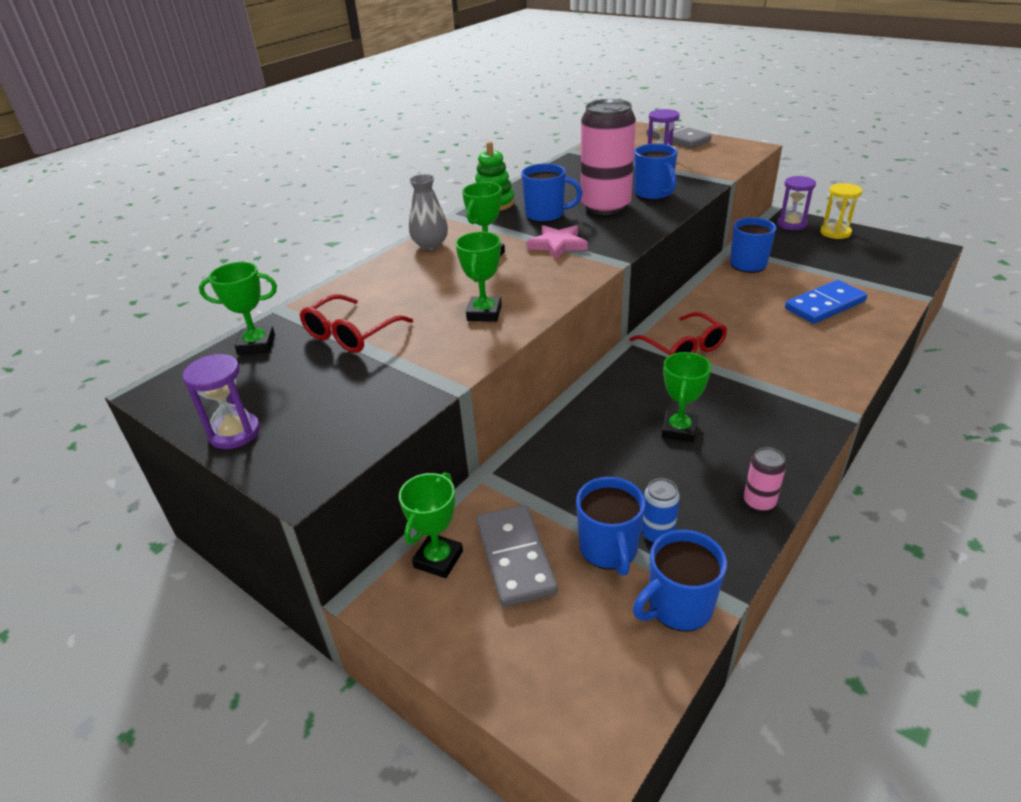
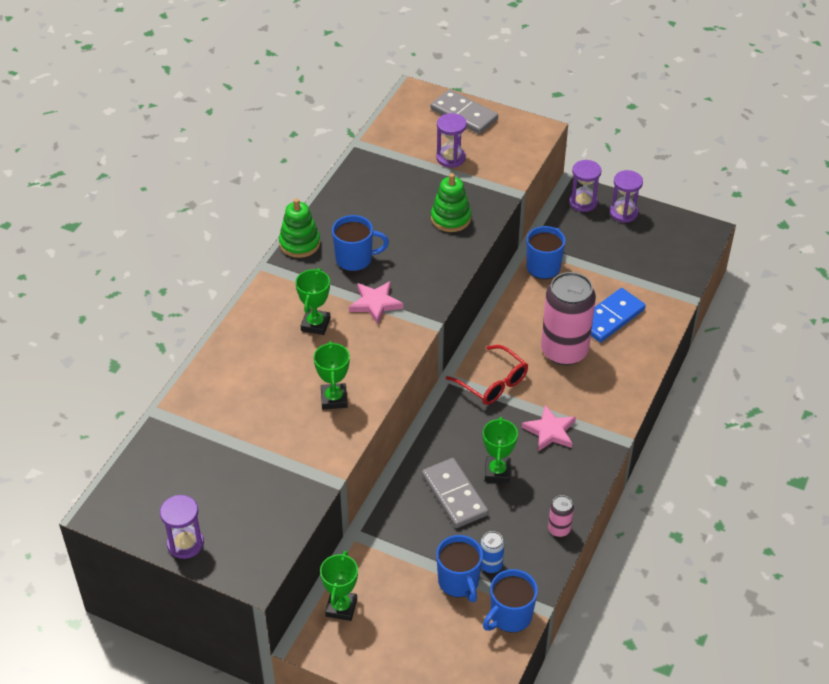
camera: 15 degrees left, 10 degrees up
green trophy [199,262,277,355] -> none
red glasses [300,294,413,353] -> none
grey vase [409,174,448,250] -> none
grey domino [477,505,558,607] -> grey domino moved to [422,458,488,528]
pink can [581,99,636,215] -> pink can moved to [541,272,596,365]
blue mug [634,144,678,200] -> green stacking toy [431,173,471,232]
yellow hourglass [820,183,862,239] -> purple hourglass [610,170,643,223]
none -> pink star [522,405,576,452]

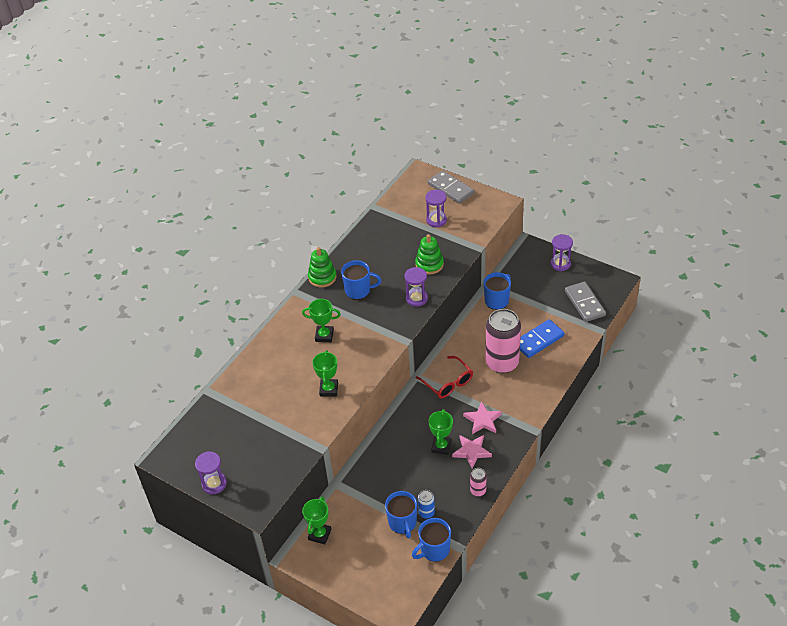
camera: 10 degrees right, 0 degrees up
green trophy [295,268,330,335] -> green trophy turned 75 degrees clockwise [302,299,341,342]
pink star [349,281,403,325] -> pink star moved to [452,435,492,469]
grey domino [422,458,488,528] -> grey domino moved to [565,282,606,322]
purple hourglass [569,160,601,212] -> purple hourglass moved to [404,267,428,307]

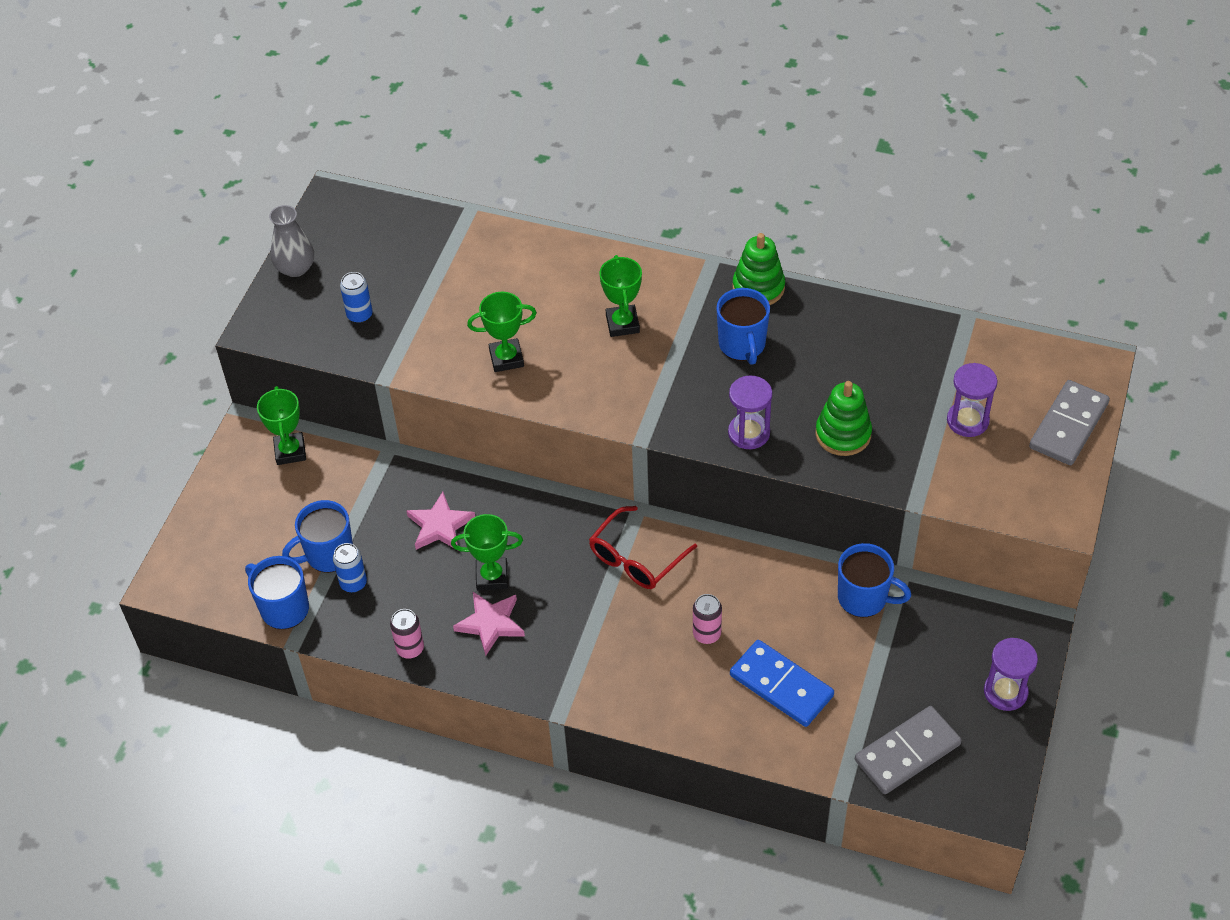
camera: 75 degrees right, 5 degrees up
purple hourglass [195,452,227,494] -> grey vase [269,205,314,277]
green trophy [302,497,332,544] -> green trophy turned 75 degrees clockwise [257,386,306,465]
pink star [463,401,502,434] -> pink star moved to [406,492,475,550]
pink can [485,309,521,373] -> pink can [693,594,722,644], size x0.44
none -> blue can [340,272,373,323]

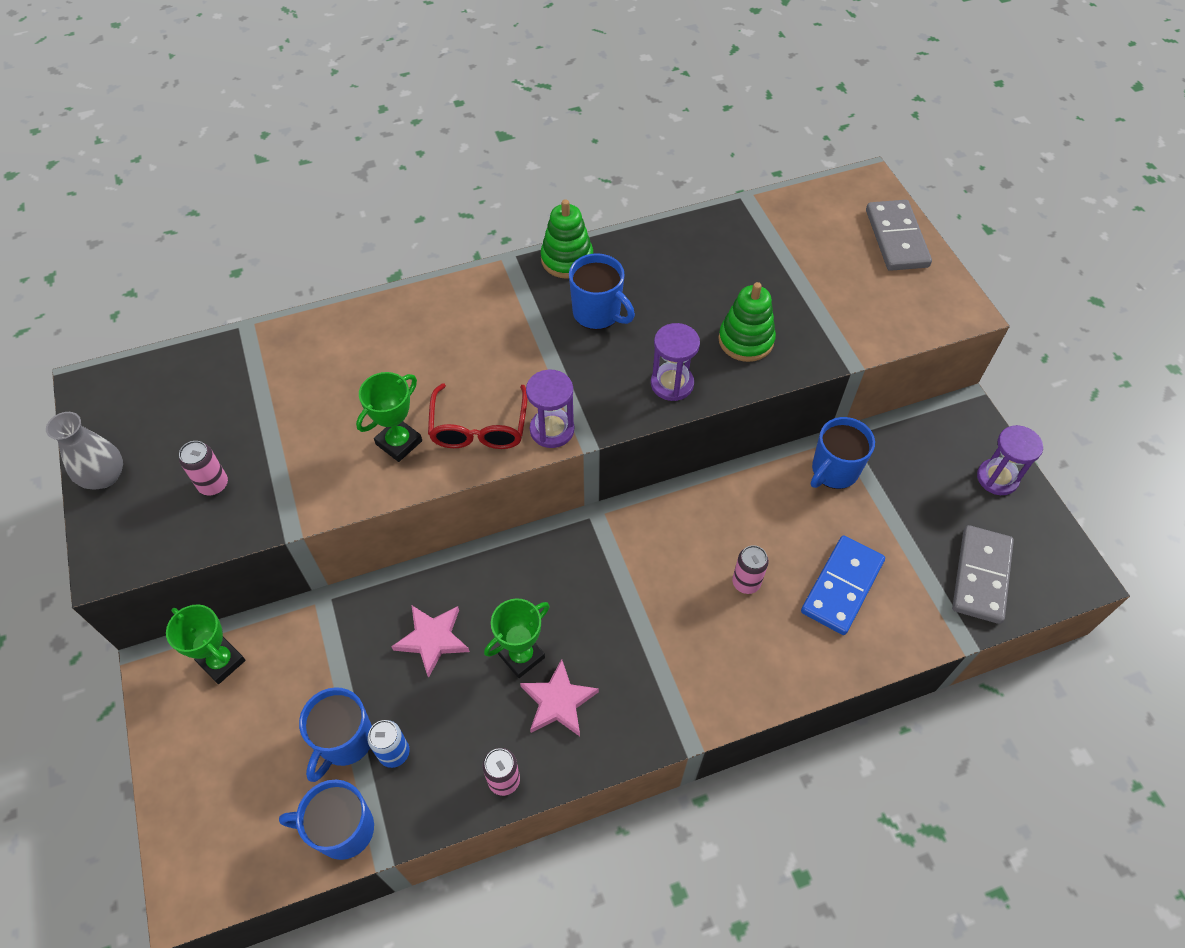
camera: 40 degrees left, 5 degrees up
blue can [340,272,373,323] -> pink can [179,441,228,495]
red glasses [589,506,697,589] -> red glasses moved to [428,383,528,449]
green trophy [599,255,642,337] -> none
blue domino [730,640,834,727] -> blue domino turned 60 degrees counterclockwise [801,536,885,635]
blue mug [838,543,911,617] -> blue mug turned 150 degrees clockwise [811,417,875,489]
purple hourglass [947,363,998,437] -> purple hourglass moved to [526,369,574,448]

